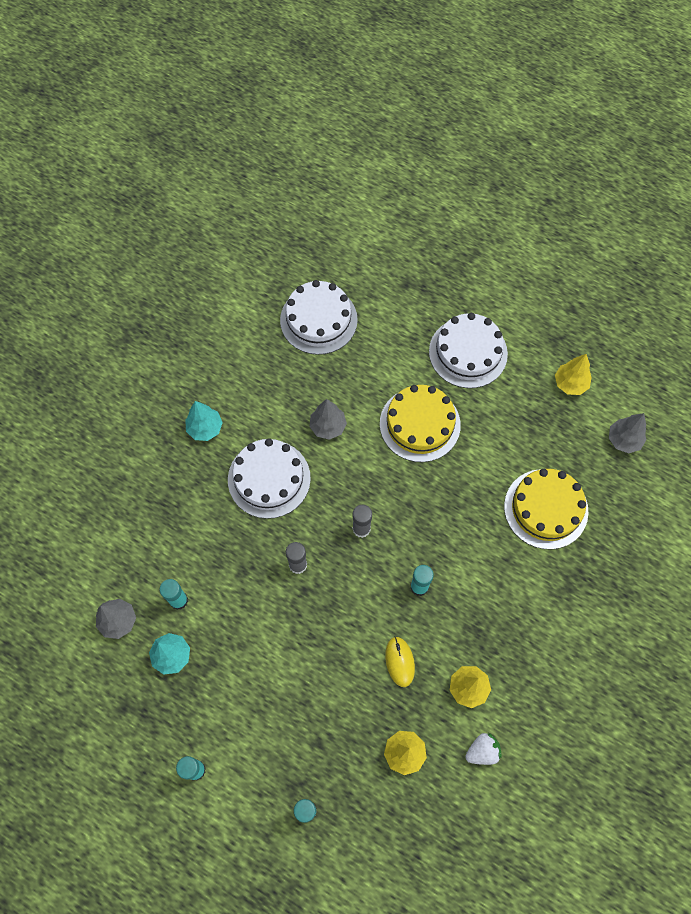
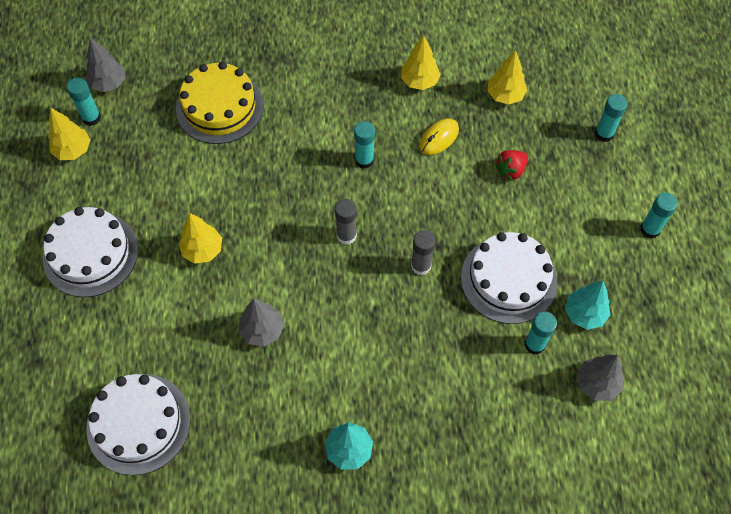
camera: 125 degrees left, 5 degrees down
white cake [228,438,311,519] -> white cake moved to [461,232,557,324]
yellow cake [380,385,461,462] -> yellow tree [179,213,222,264]
white strawberry [465,733,502,765] -> none
none -> turquoise glue stick [67,78,101,126]
none -> red strawberry [495,150,528,181]

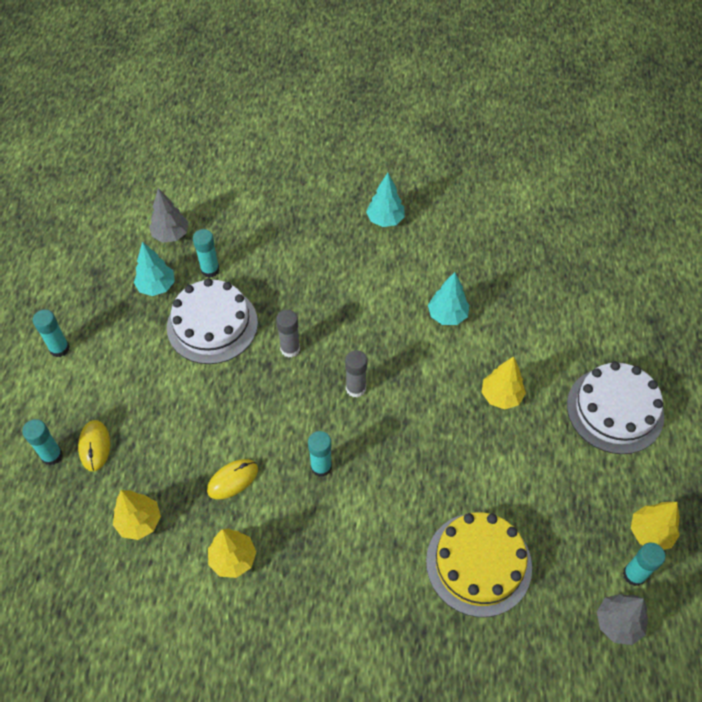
camera: 170 degrees left, 5 degrees down
white cake [86,374,190,475] -> none
grey tree [239,298,284,347] -> turquoise tree [428,272,469,325]
red strawberry [495,150,528,181] -> none
none -> yellow mouse [78,420,110,471]

